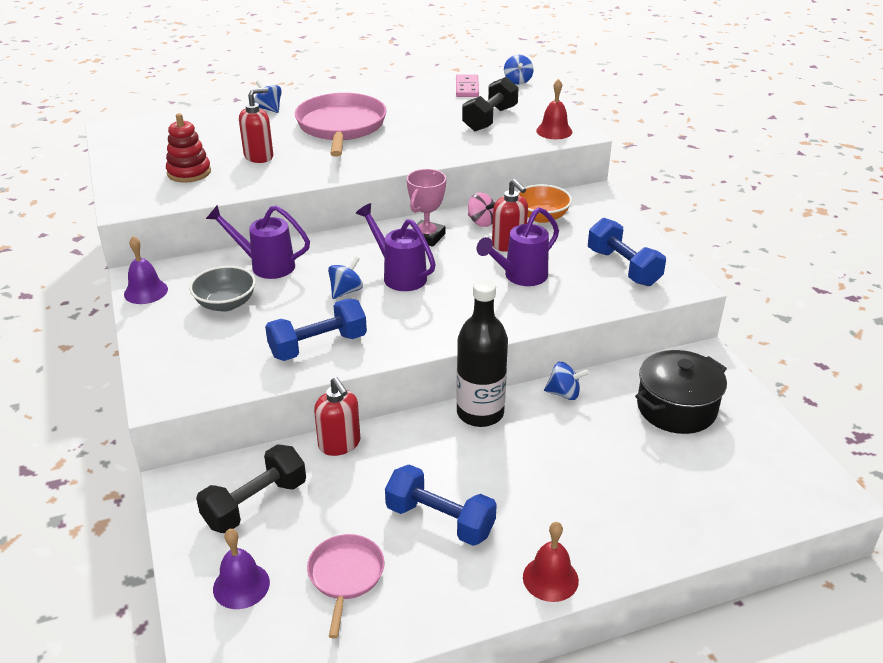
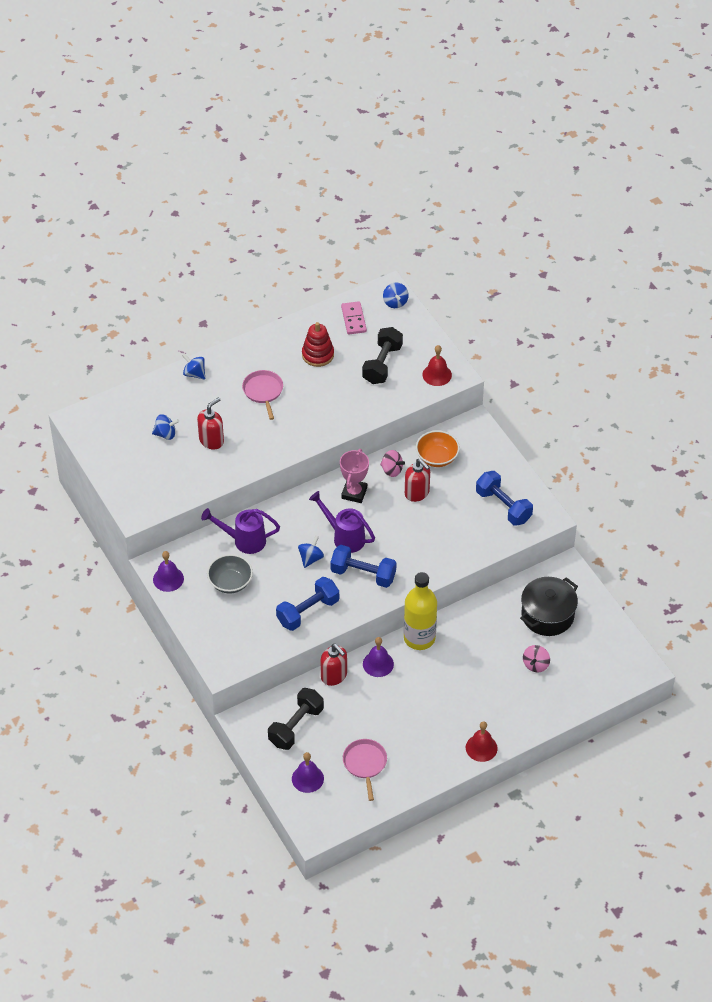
camera: 10 degrees left, 15 degrees up
red stacking toy [166,113,211,183] -> red stacking toy moved to [302,322,334,367]
pink pan [295,93,387,157] -> pink pan [242,370,283,420], size x0.54
blue dumbbell [385,464,497,546] -> blue dumbbell moved to [330,545,396,588]
black bottle [456,280,508,427] -> yellow bottle [404,572,437,650]
purple watering can [477,207,559,286] -> none
blue spinning top [544,362,589,400] -> blue spinning top moved to [152,414,179,440]
none -> purple bell [363,637,394,677]
none -> pink spinning top [523,645,550,672]

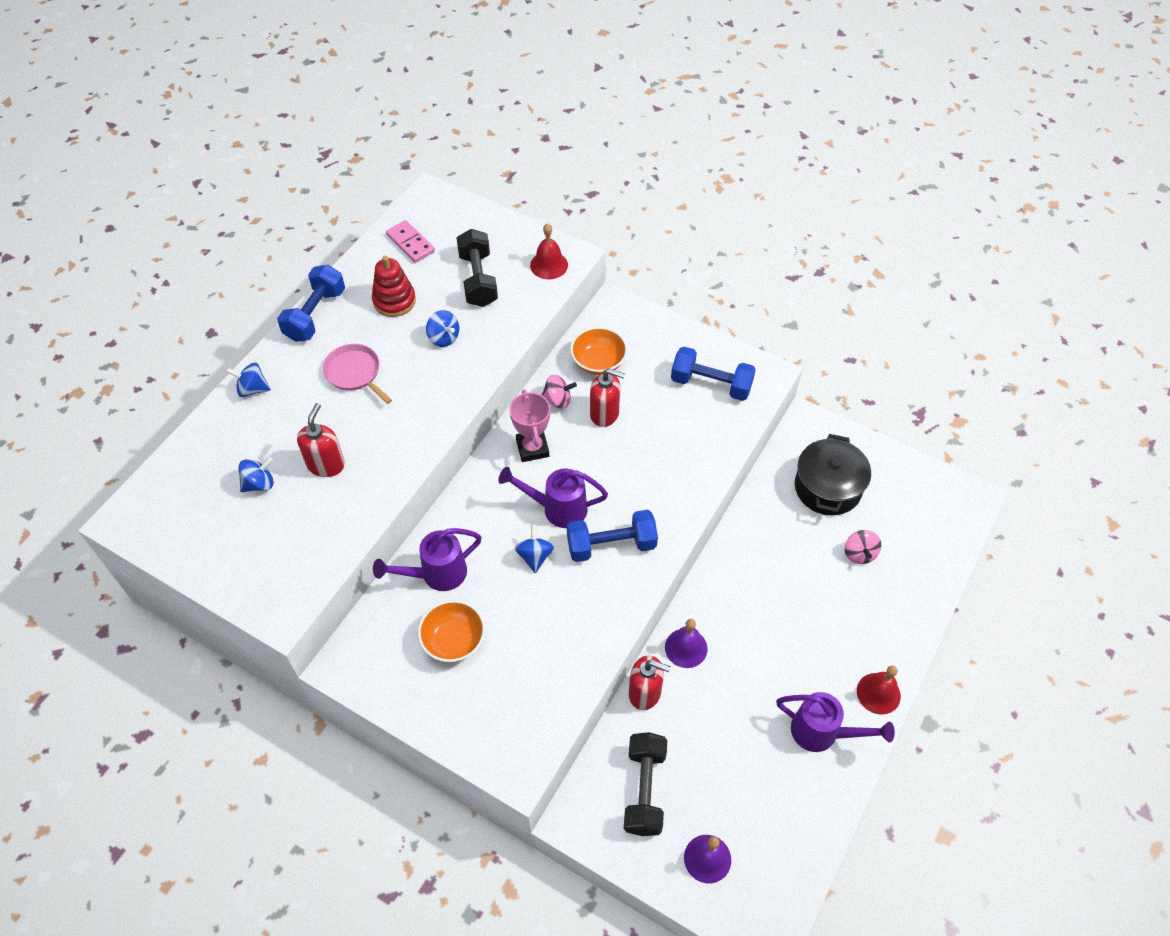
camera: 30 degrees left, 5 degrees up
purple bell [153,551,184,592] -> none
grey bowl [207,554,253,594] -> orange bowl [418,600,485,662]
blue dumbbell [276,577,339,631] -> blue dumbbell moved to [277,264,345,342]
pink pan [343,739,387,801] -> none
blue spinning top [383,283,409,308] -> blue spinning top moved to [426,310,459,347]
yellow bottle [404,572,437,650] -> none
none -> purple watering can [776,692,895,752]

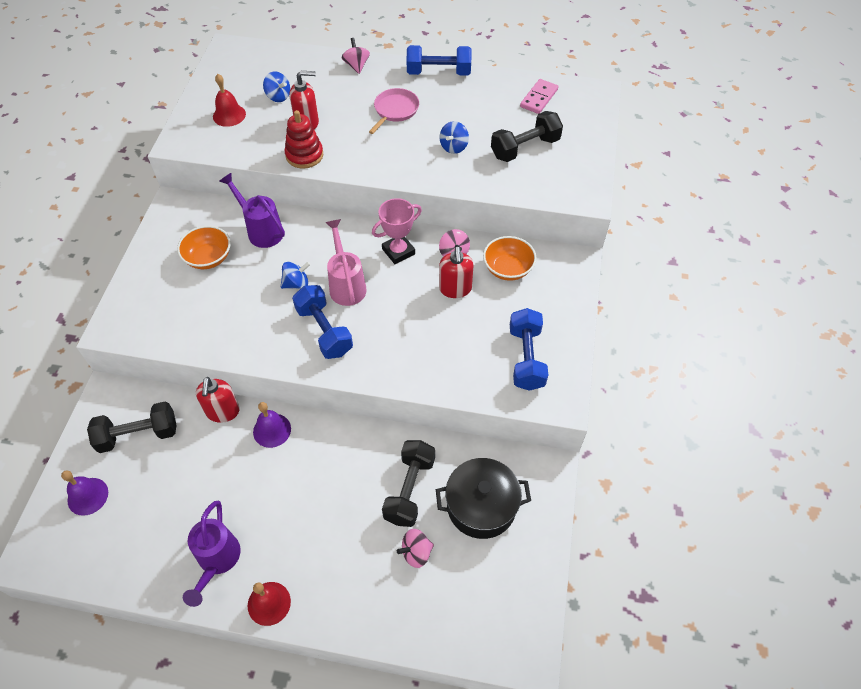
camera: 70 degrees right, 0 degrees up
blue spinning top [226,363,271,397] -> pink spinning top [342,38,370,74]
red stacking toy [372,256,416,317] -> red stacking toy moved to [285,110,323,169]
purple watering can [498,467,608,528] -> pink watering can [325,219,367,306]
red bell [530,223,568,279] -> red bell moved to [213,74,246,127]
none -> black dumbbell [382,440,435,527]

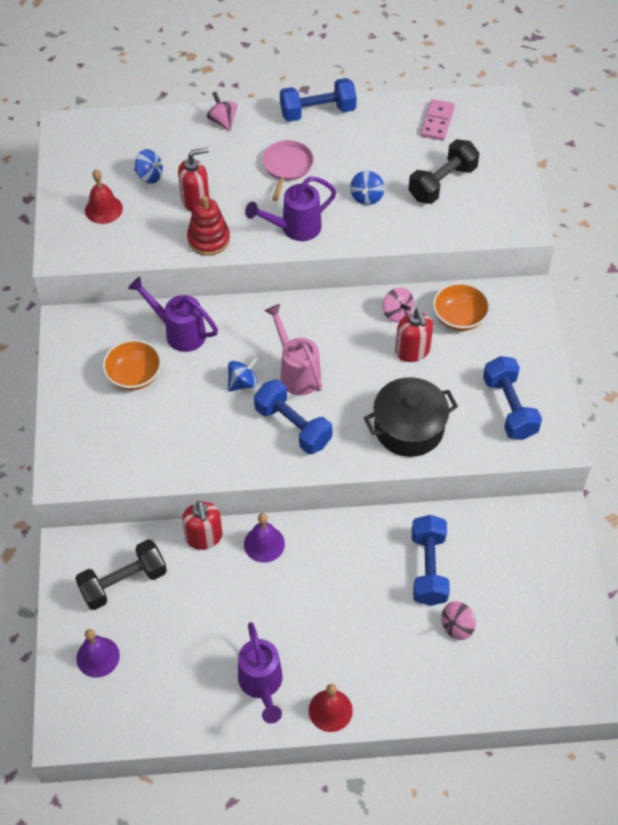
camera: 15 degrees left, 0 degrees up
pink trophy [372,198,422,264] -> none
black dumbbell [382,440,435,527] -> blue dumbbell [412,515,450,606]
black pot [436,458,531,539] -> black pot moved to [364,377,458,457]
none -> purple watering can [245,176,337,241]

